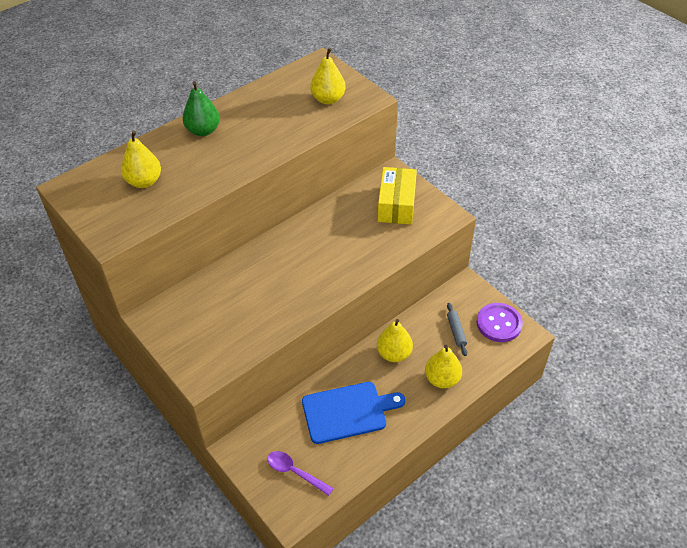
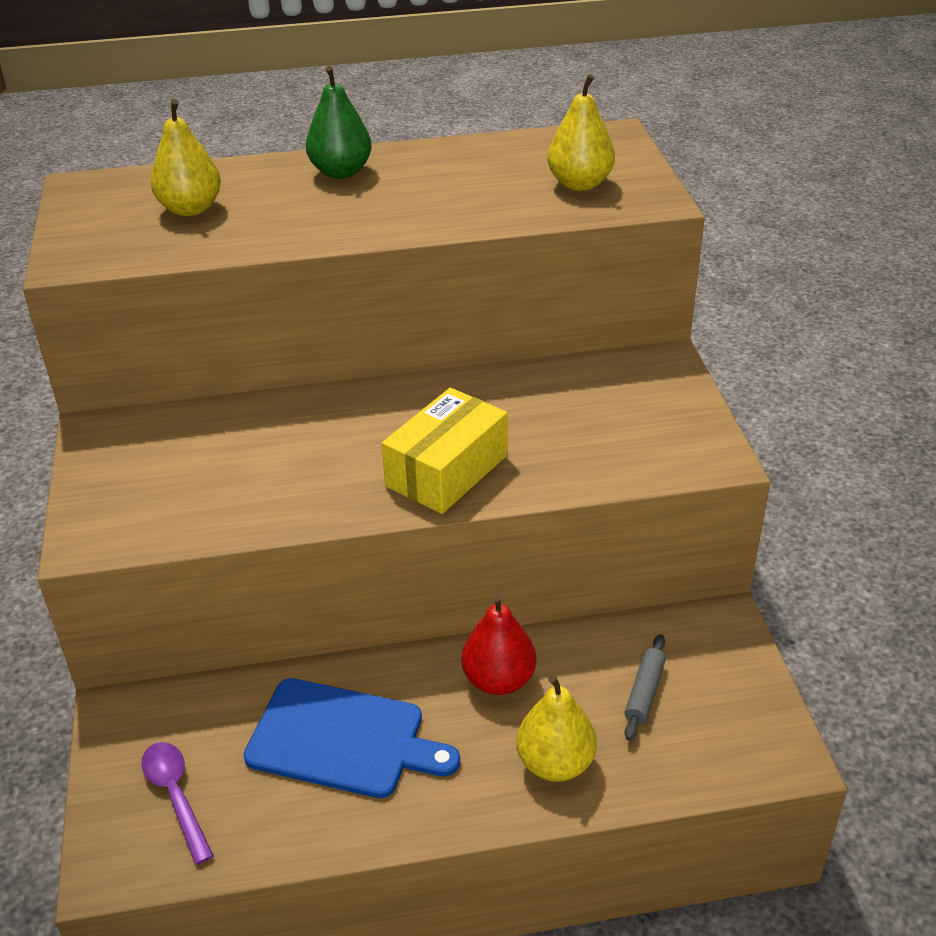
camera: 30 degrees right, 10 degrees down
yellow pear [377,319,413,362] -> red pear [461,595,536,695]
yellow box [378,167,417,225] -> yellow box moved to [382,388,508,514]
purple button [477,303,523,342] -> none

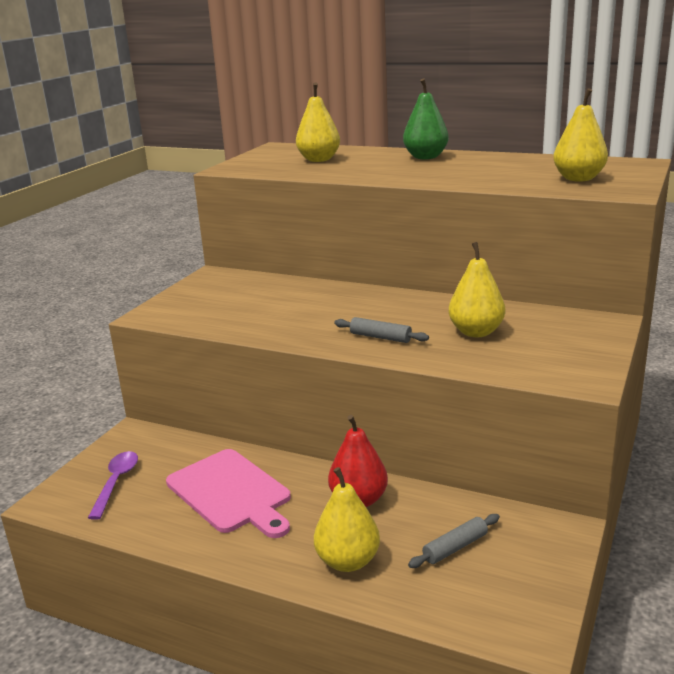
camera: 35 degrees right, 15 degrees down
blue cutting board [243,678,460,798] -> pink cutting board [166,449,291,538]
yellow box [382,388,508,514] -> grey rolling pin [334,317,429,343]
none -> yellow pear [449,242,505,337]

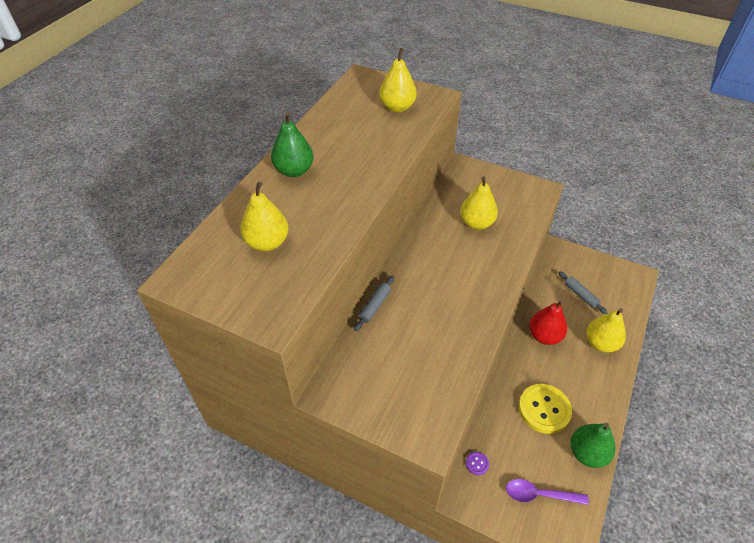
camera: 90 degrees left, 25 degrees up
pink cutting board [166,449,291,538] -> yellow button [519,384,572,434]
grey rolling pin [334,317,429,343] -> grey rolling pin moved to [354,276,394,331]
none -> purple button [466,452,489,475]
none -> green pear [570,423,615,468]

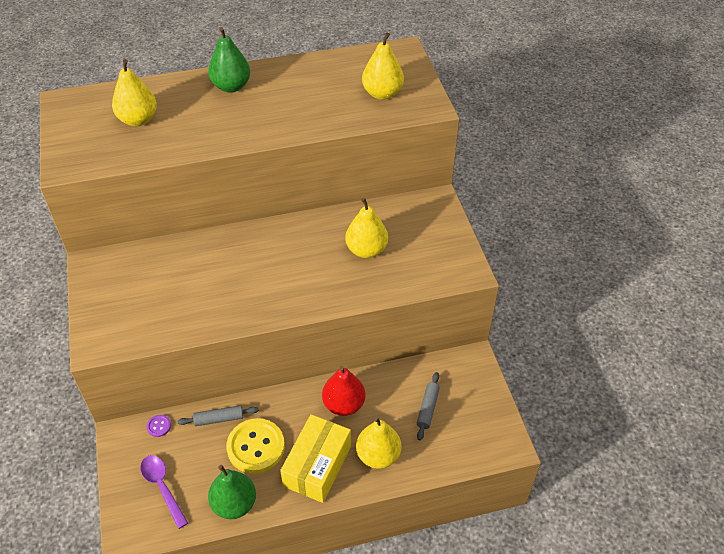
camera: 50 degrees right, 0 degrees up
grey rolling pin [354,276,394,331] -> grey rolling pin moved to [178,405,259,426]
none -> yellow box [280,414,351,503]

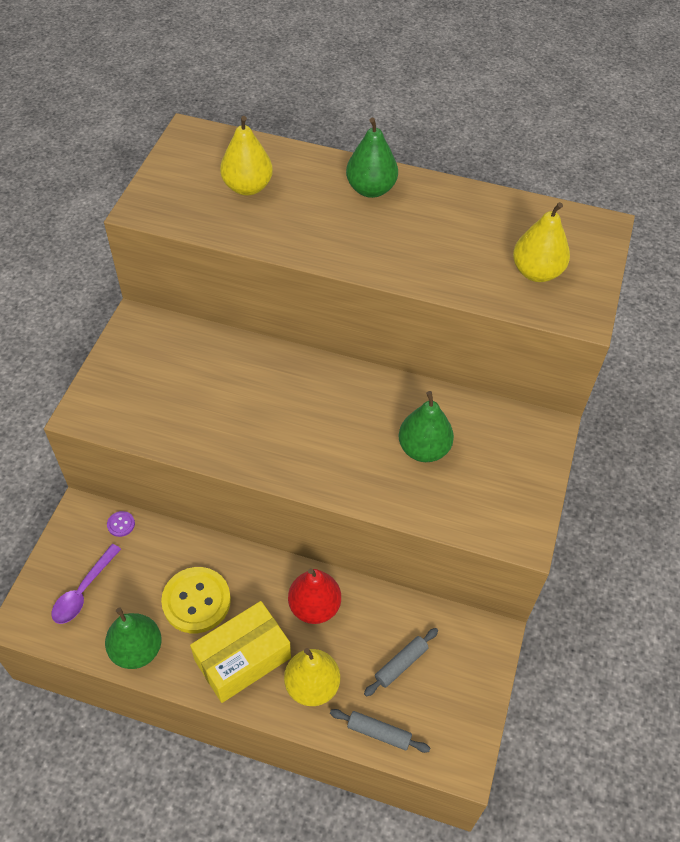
camera: 30 degrees right, 5 degrees up
purple spoon [140,455,188,529] -> purple spoon turned 150 degrees counterclockwise [51,544,121,624]
grey rolling pin [178,405,259,426] -> grey rolling pin moved to [330,709,430,753]
yellow pear [345,198,388,258] -> green pear [399,391,454,462]

